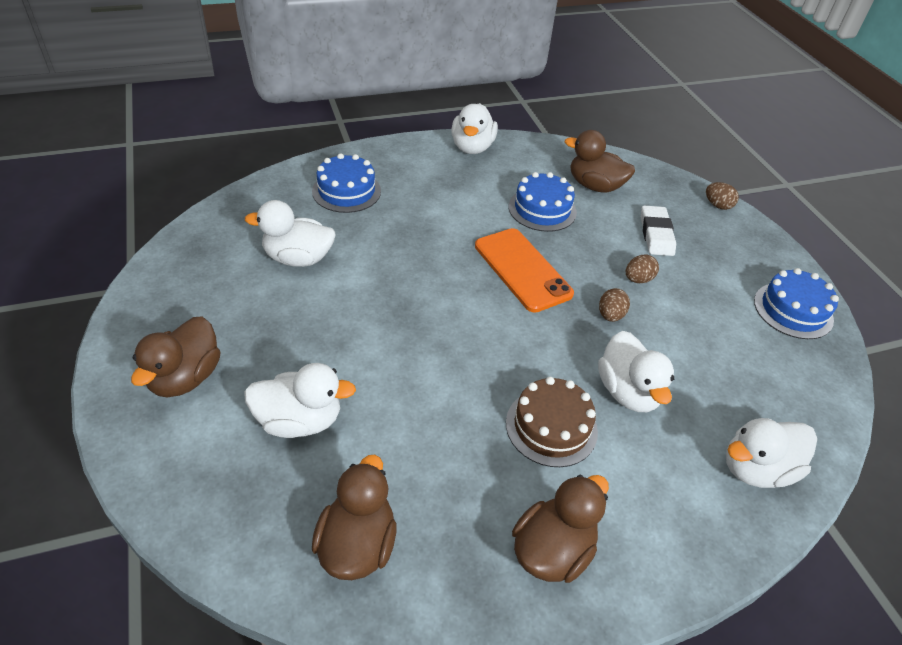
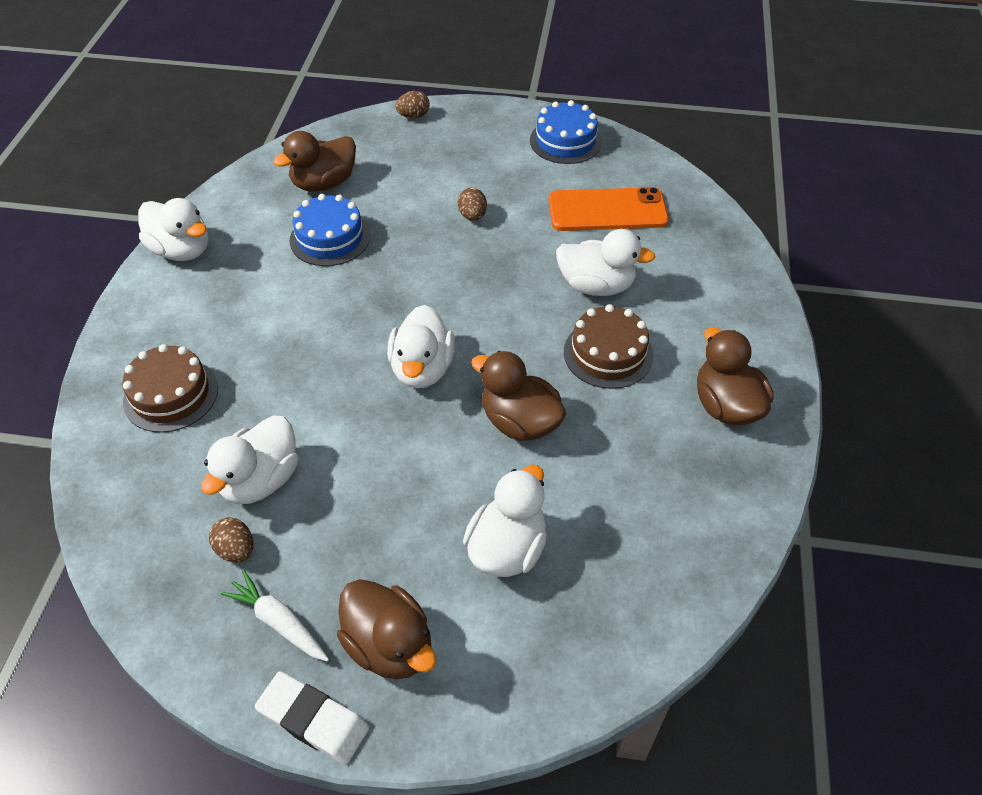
camera: 60 degrees left, 5 degrees up
blue cake [312,153,381,213] -> brown cake [122,344,218,433]
brown duck [312,455,396,580] -> brown duck moved to [471,351,566,441]
orange phone [475,228,574,313] -> orange phone moved to [549,187,669,231]
brown egg [599,288,630,322] -> brown egg moved to [209,517,253,563]
white eraser [641,205,676,256] -> white eraser moved to [255,671,369,764]
white duck [726,418,817,488] -> white duck moved to [387,305,455,388]
none -> white carrot [220,570,329,662]

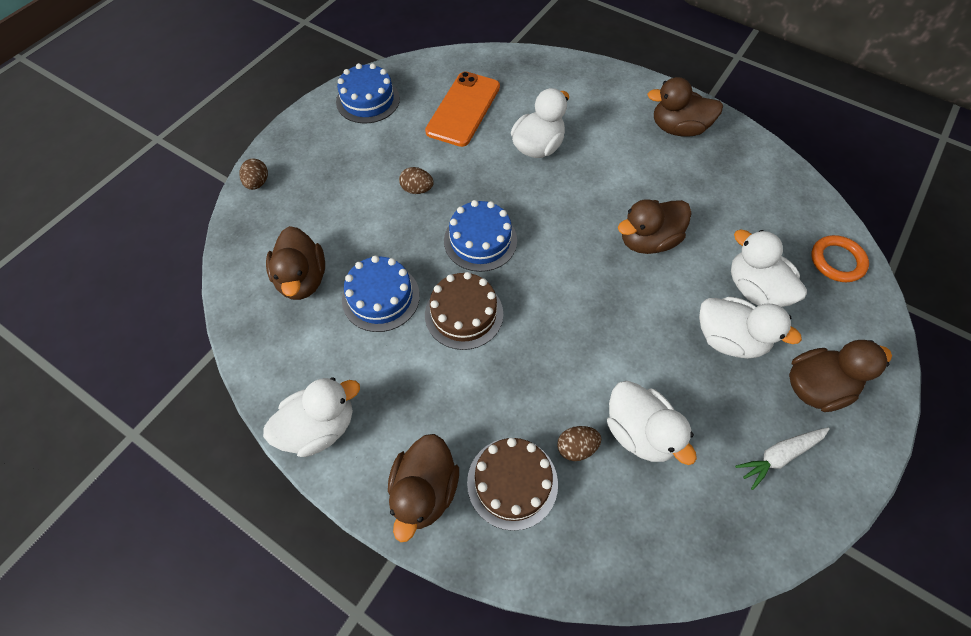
camera: 65 degrees left, 10 degrees up
brown egg [209,517,253,563] -> brown egg moved to [557,426,601,461]
white eraser [255,671,369,764] -> none
white duck [387,305,455,388] -> white duck moved to [699,296,802,359]
brown cake [564,304,653,389] -> brown cake moved to [425,272,503,350]
none -> brown duck [388,434,459,542]
none -> blue cake [444,200,517,272]
none -> orange ring [811,235,869,282]

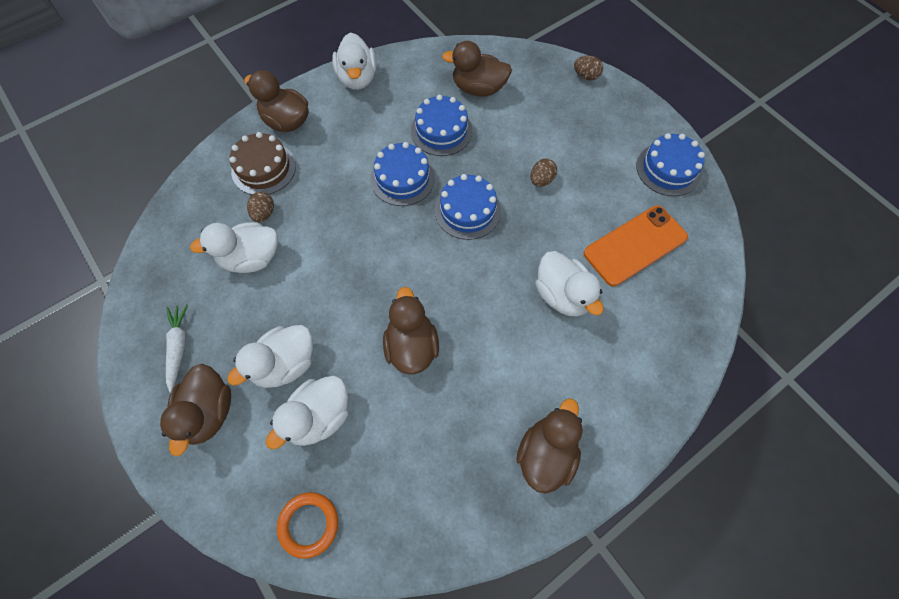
camera: 110 degrees right, 5 degrees up
orange phone [425,71,500,147] -> orange phone turned 75 degrees counterclockwise [584,205,688,286]
brown cake [425,272,503,350] -> blue cake [370,142,435,206]
white duck [731,230,807,307] -> white duck turned 150 degrees clockwise [266,376,348,449]

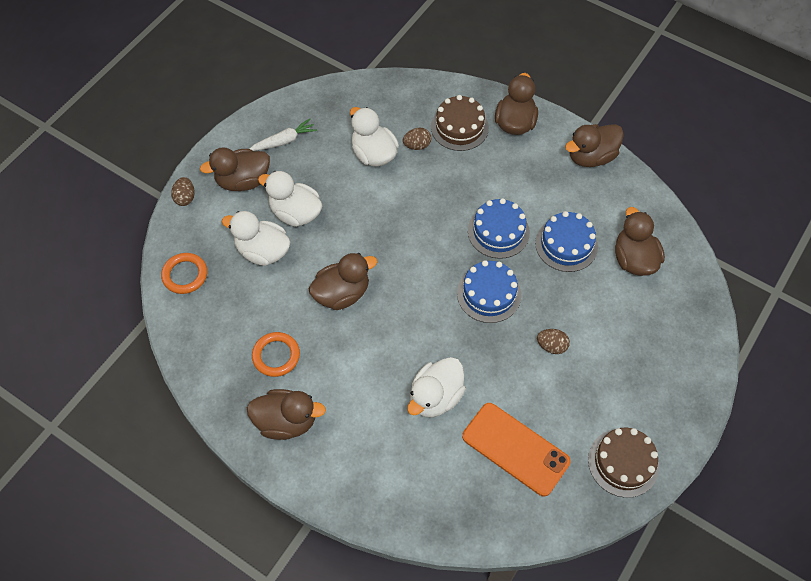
camera: 70 degrees right, 5 degrees down
white duck [332,32,377,90] -> brown duck [565,124,624,167]
brown egg [574,56,603,80] -> brown egg moved to [171,177,195,206]
blue cake [636,133,705,196] -> brown cake [588,428,659,498]
none -> orange ring [252,332,300,377]

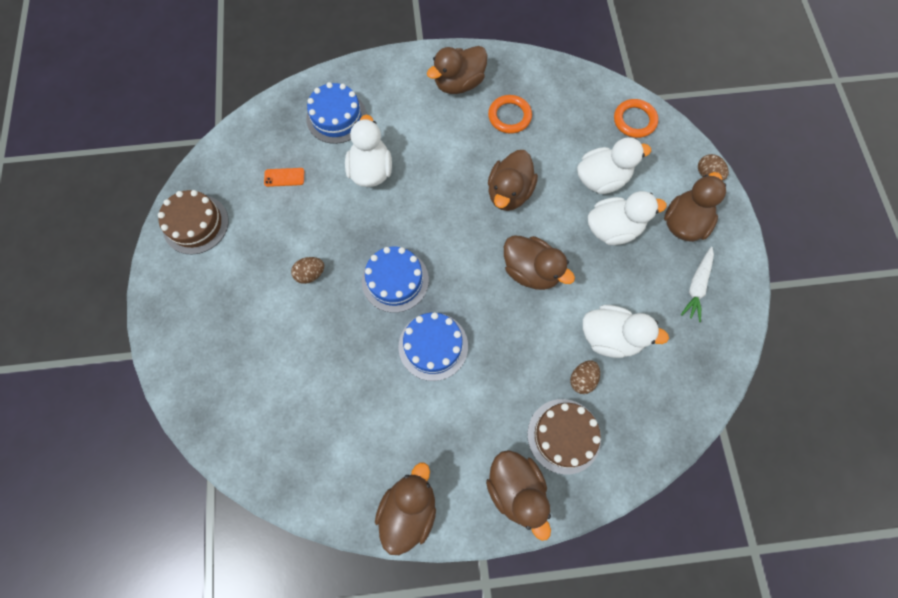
camera: 140 degrees right, 10 degrees up
orange phone [462,403,571,497] -> orange phone [264,168,304,187], size x0.42
blue cake [535,211,598,272] -> blue cake moved to [306,82,367,144]
brown duck [615,207,665,276] -> brown duck moved to [504,236,575,290]

